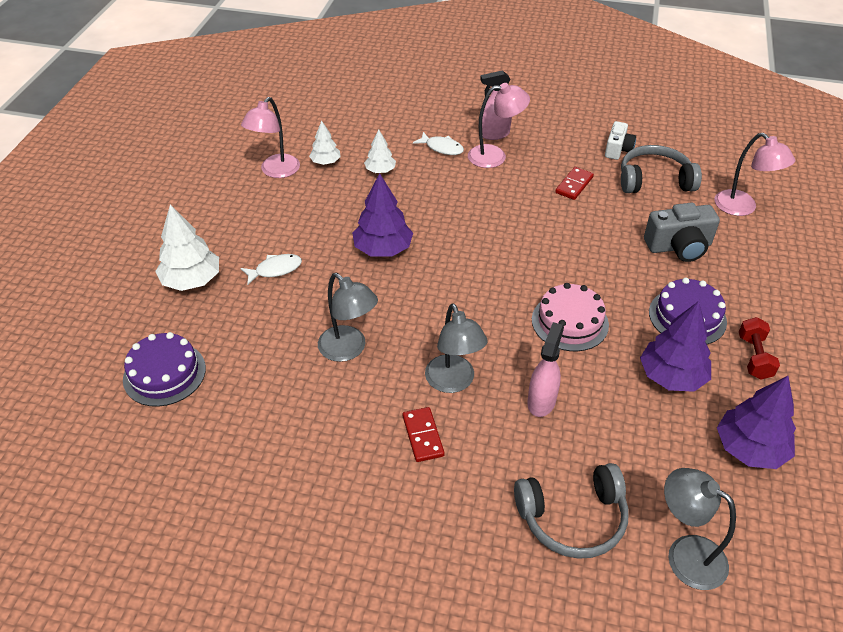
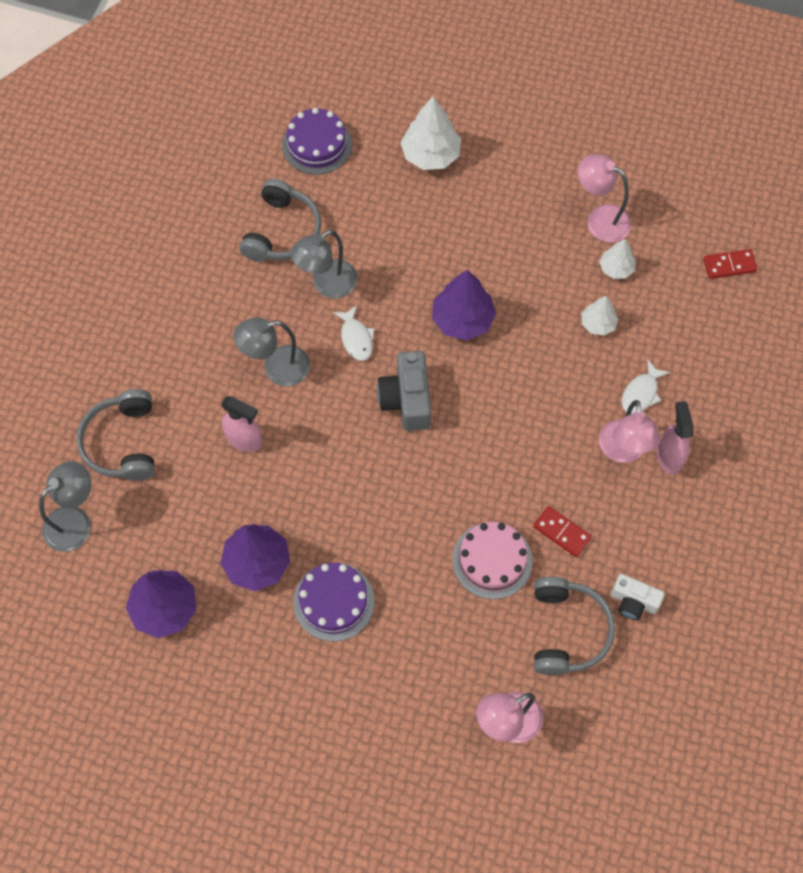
camera: 95 degrees right, 20 degrees up
white fish [240,254,302,285] -> white fish moved to [333,305,375,361]
red domino [403,407,444,462] -> red domino moved to [703,249,758,279]
pink cake [532,283,609,351] -> pink cake moved to [452,522,533,599]
grey camera [644,203,720,262] -> grey camera moved to [377,351,431,431]
red dumbbell [739,317,780,379] -> none
none -> grey headphones [239,179,321,262]

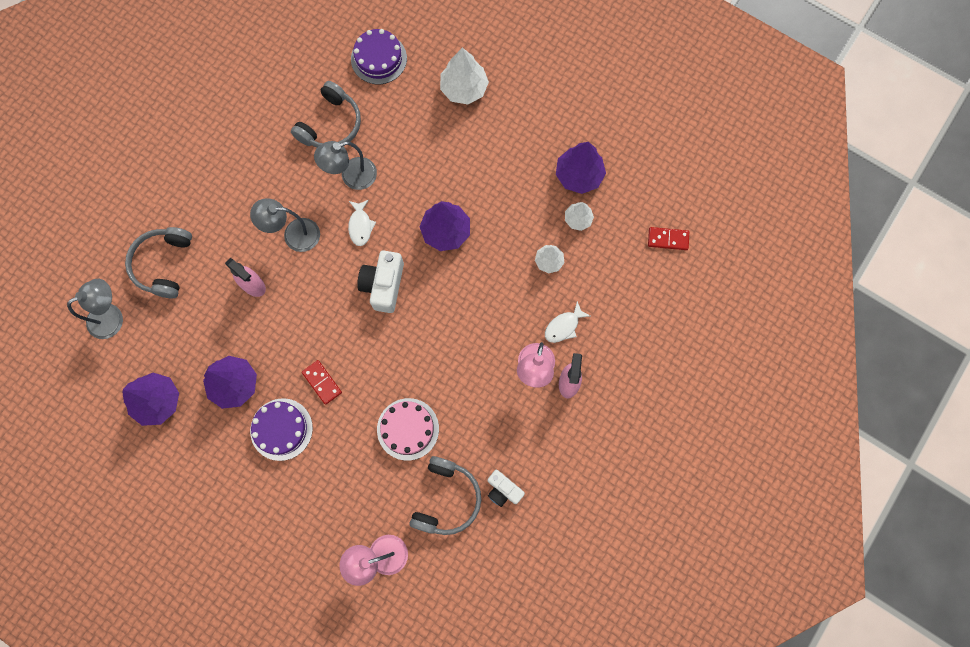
camera: 15 degrees right, 10 degrees up
grey camera [377,351,431,431] -> white camera [357,250,404,313]
red domino [533,506,592,557] -> red domino moved to [302,360,342,405]
pink lamp [578,154,631,242] -> purple tree [556,142,606,194]

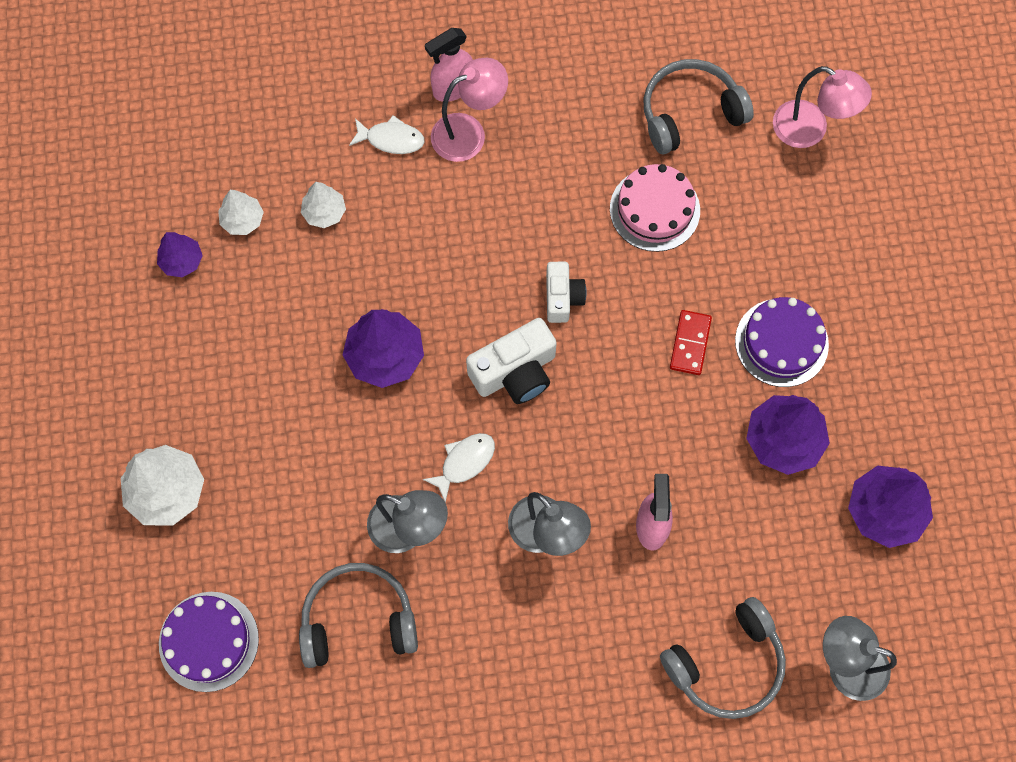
camera: 130 degrees left, 5 degrees down
white camera [488,470,525,507] -> white camera moved to [546,262,587,323]
purple tree [556,142,606,194] -> purple tree [157,232,203,277], size x0.58
red domino [648,227,689,250] -> none

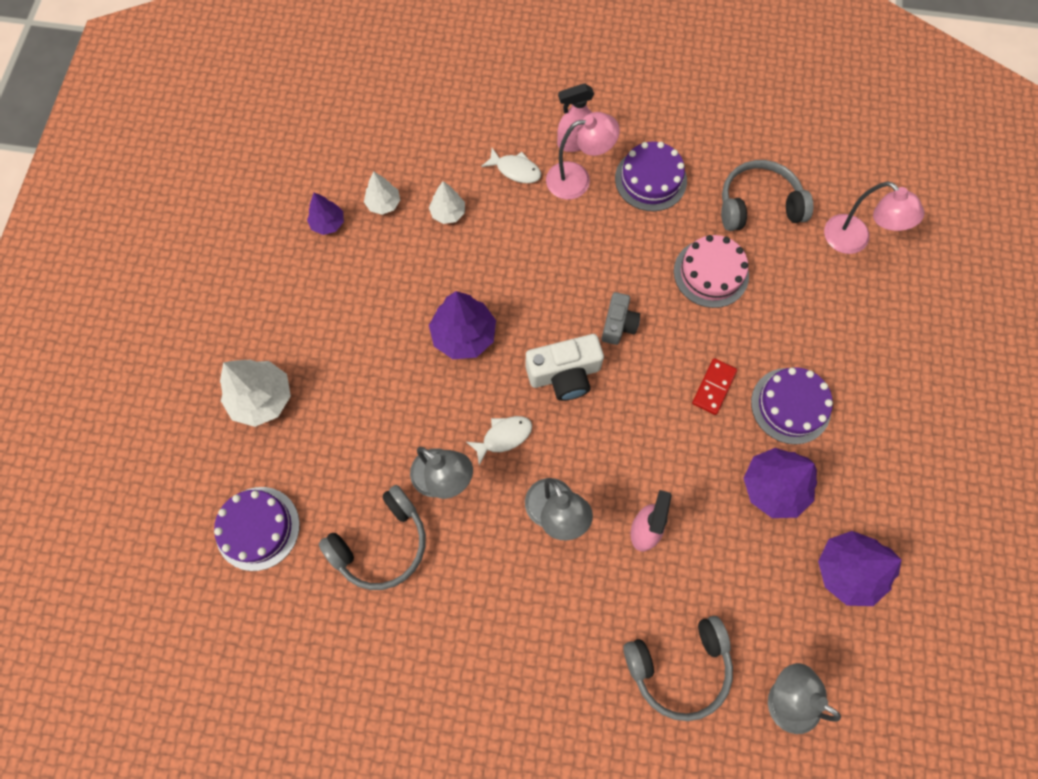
camera: 15 degrees right, 0 degrees up
grey headphones [299,563,418,668] -> grey headphones turned 135 degrees clockwise [319,485,426,590]
white camera [546,262,587,323] -> grey camera [602,292,640,345]
none -> purple cake [615,142,687,212]

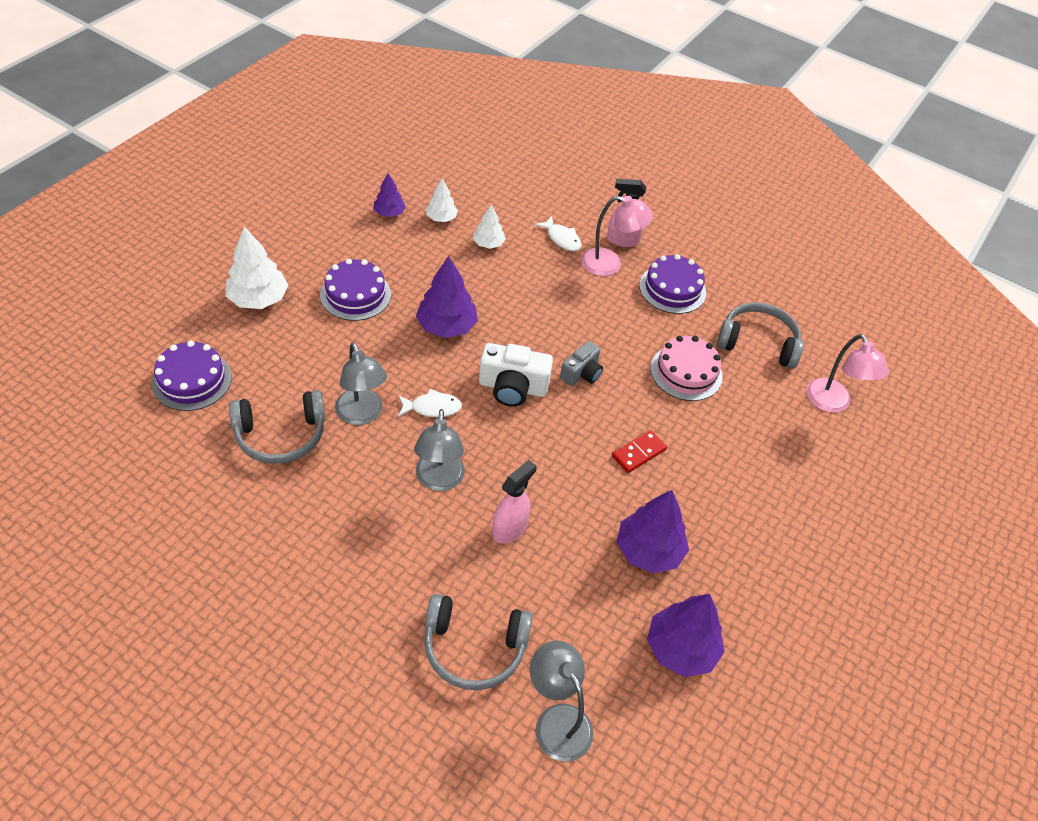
camera: 20 degrees right, 20 degrees down
purple cake [751,367,833,444] -> purple cake moved to [320,259,391,321]

